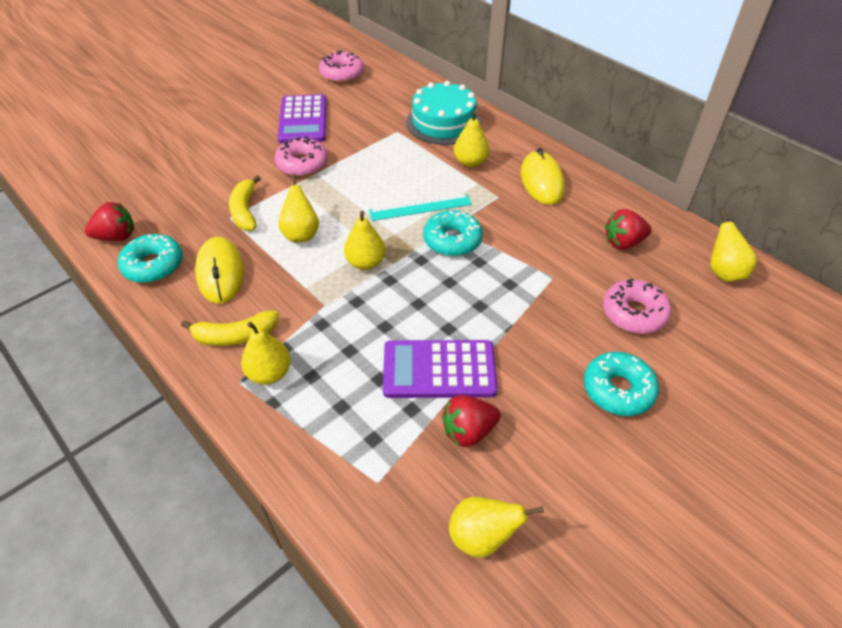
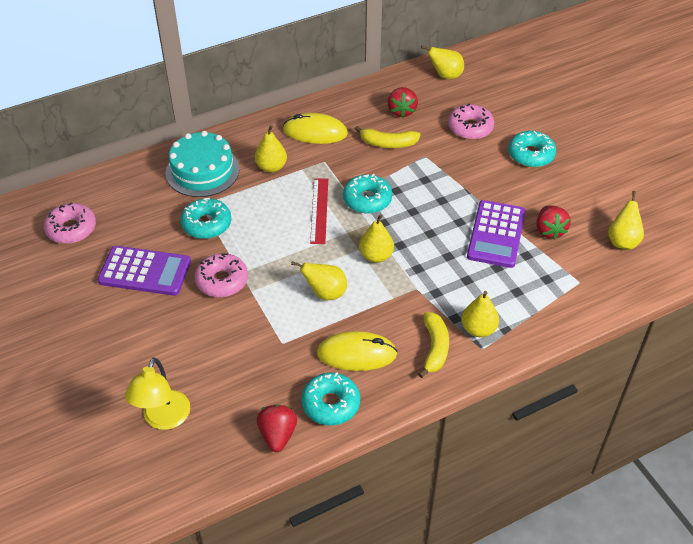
camera: 75 degrees left, 0 degrees up
yellow banana [229,175,261,231] -> yellow banana moved to [355,126,421,148]
turquoise ruler [369,194,472,221] -> red ruler [310,178,328,244]
none -> yellow lamp [125,357,190,430]
none -> turquoise donut [181,198,231,239]

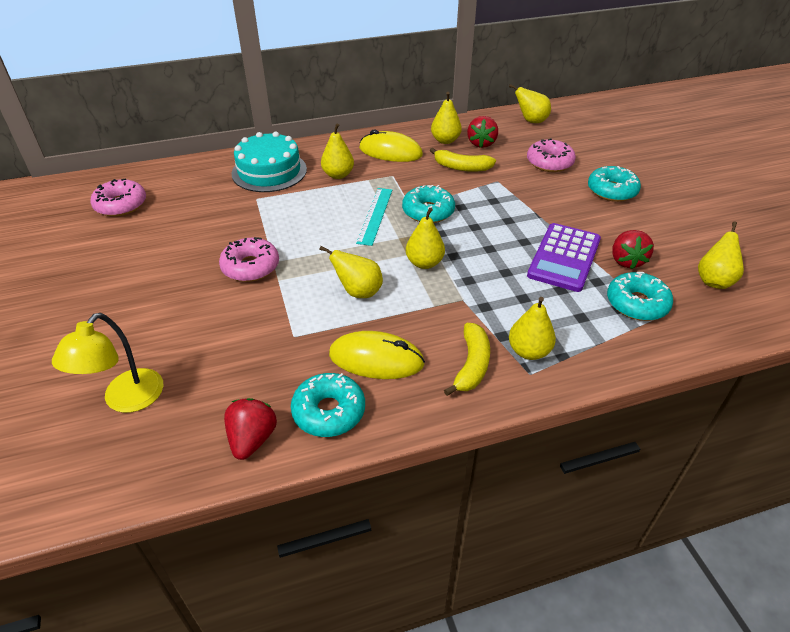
camera: 10 degrees right, 5 degrees down
purple calculator [97,246,191,296] -> none
turquoise donut [181,198,231,239] -> turquoise donut moved to [607,272,673,321]
red ruler [310,178,328,244] -> turquoise ruler [356,188,392,246]
none -> yellow pear [431,92,462,144]

